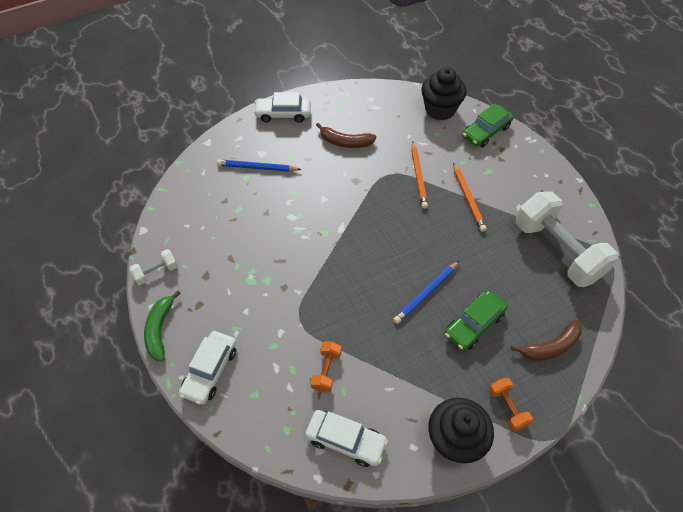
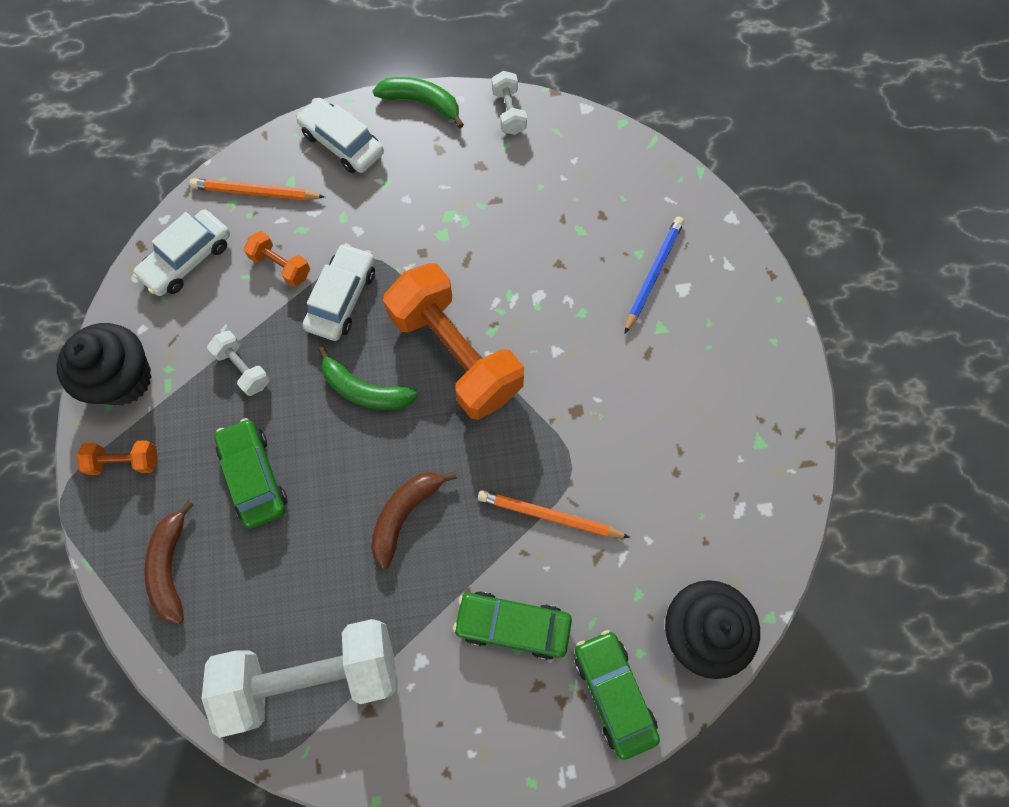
camera: 110 degrees right, 15 degrees up
white car [254,92,311,122] -> white car moved to [303,243,375,341]
brown banana [316,123,377,148] -> brown banana moved to [371,471,457,569]
blue pencil [393,261,459,324] -> none
orange pencil [453,162,487,232] -> orange pencil moved to [190,178,325,200]
none -> white dumbbell [207,331,270,396]
none -> green banana [318,346,418,410]
none -> orange dumbbell [383,263,524,420]
none -> green car [453,591,572,660]

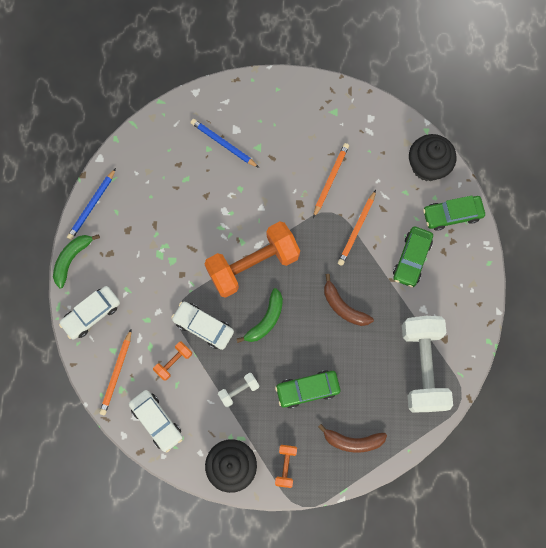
camera: 80 degrees left, 5 degrees up
white dumbbell [492,71,527,135] -> blue pencil [67,168,116,240]
none -> orange pencil [313,143,349,218]

